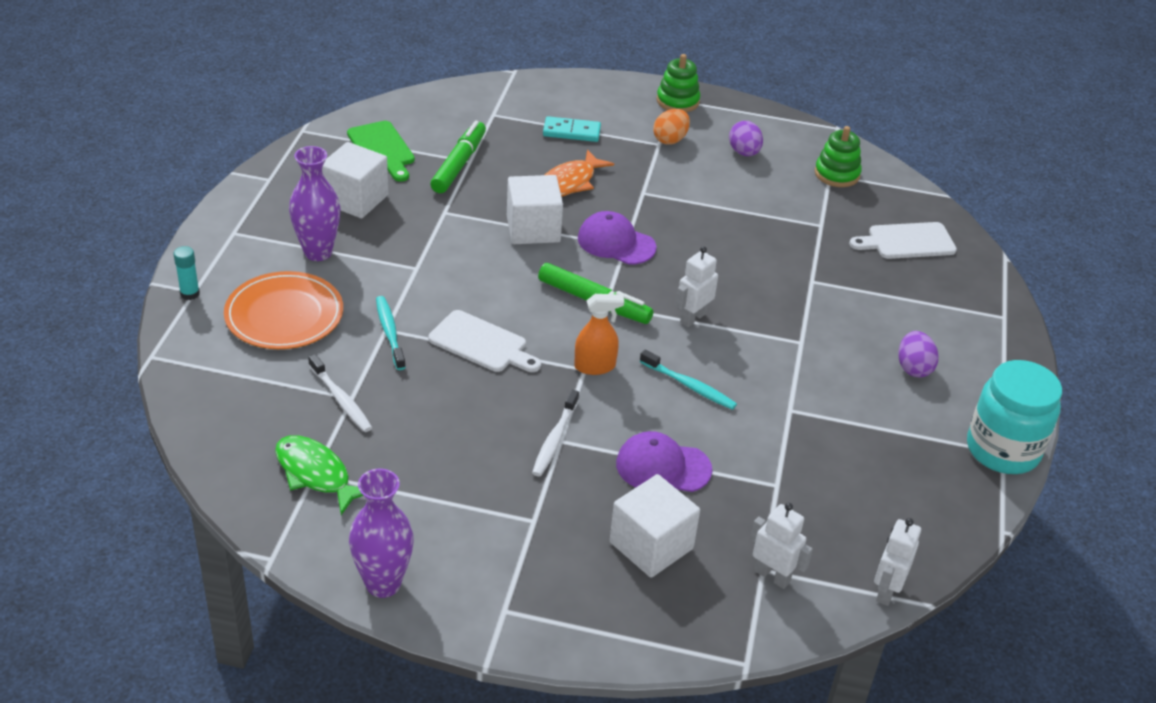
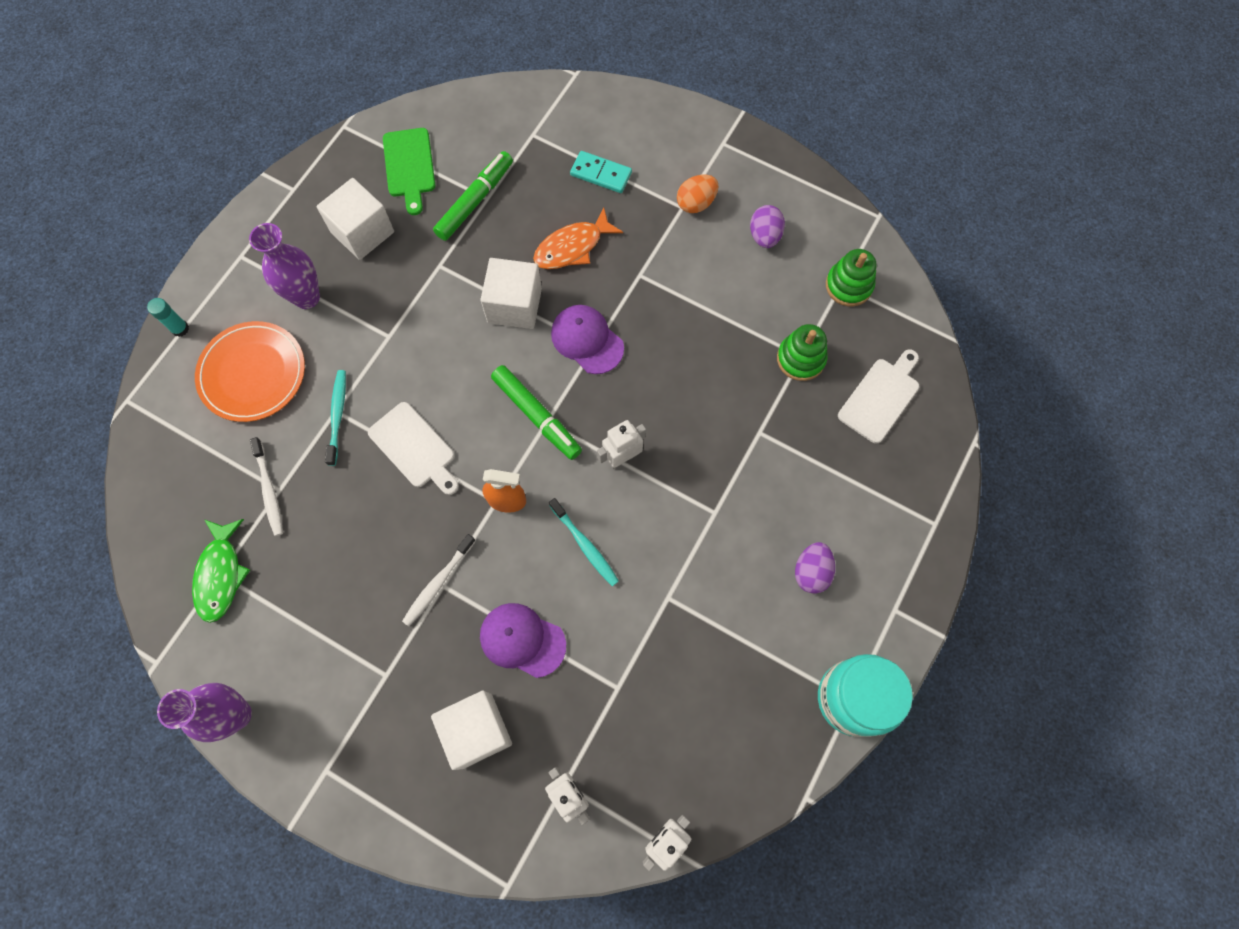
camera: 20 degrees right, 30 degrees up
green fish [275,435,363,515] -> green fish turned 150 degrees counterclockwise [192,519,250,623]
green stacking toy [657,54,700,112] -> green stacking toy moved to [777,324,828,381]
white cutting board [849,222,957,259] -> white cutting board turned 120 degrees clockwise [838,349,919,444]

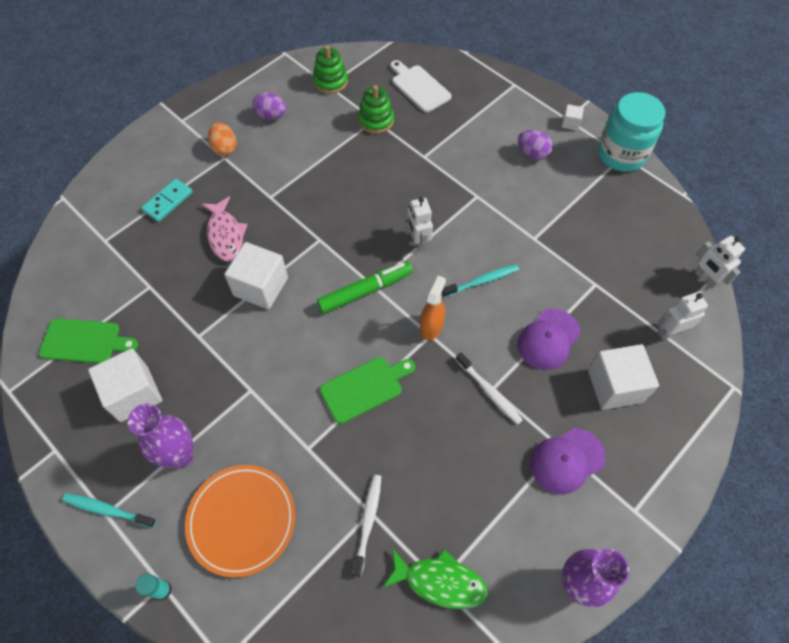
camera: 75 degrees left, 10 degrees down
white toothbrush [250,437,283,536] -> white toothbrush turned 75 degrees counterclockwise [353,475,382,577]
turquoise toothbrush [325,370,346,466] -> turquoise toothbrush moved to [62,493,156,528]
white cutting board [368,402,459,495] -> green cutting board [320,357,415,424]
green marker [433,151,513,241] -> none
orange fish [533,207,623,269] -> pink fish [201,196,248,262]
purple cap [551,305,624,374] -> purple cap moved to [530,428,605,494]
none -> white cube [562,104,584,131]

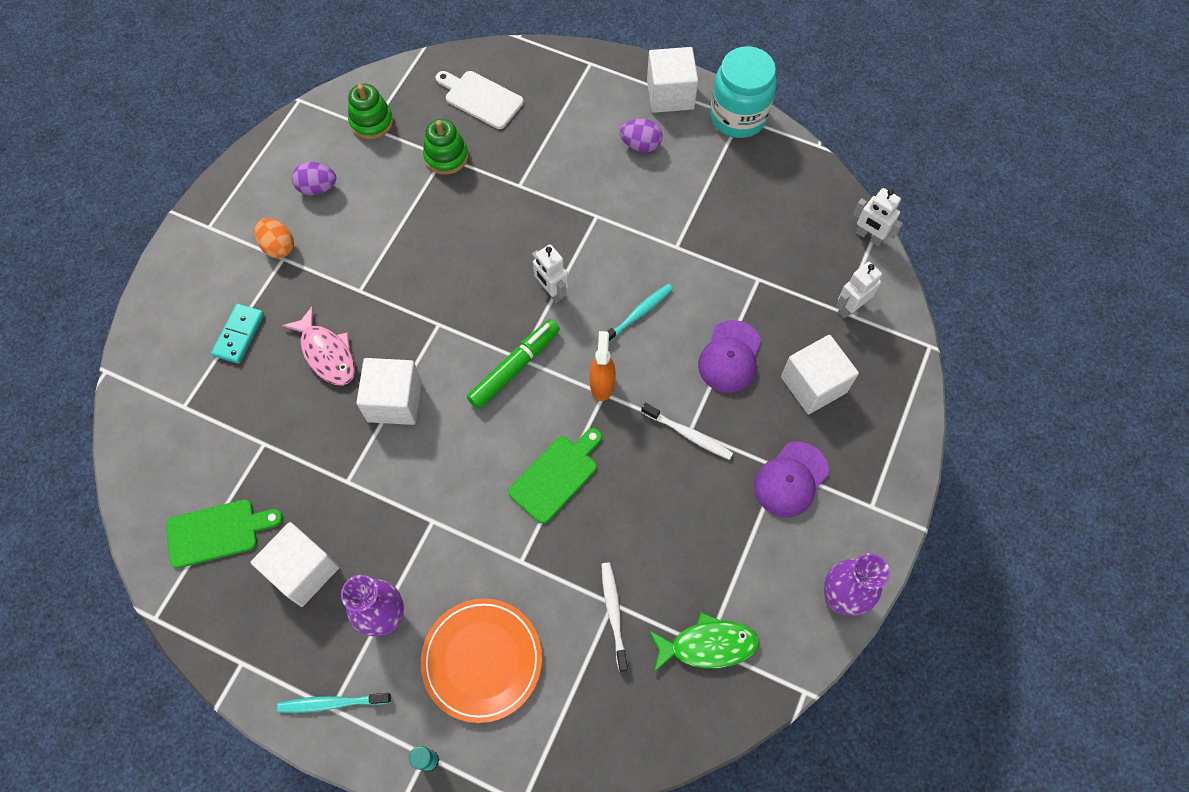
camera: 20 degrees left, 5 degrees up
white cube [562,104,584,131] -> white cube [647,47,698,113], size x2.19

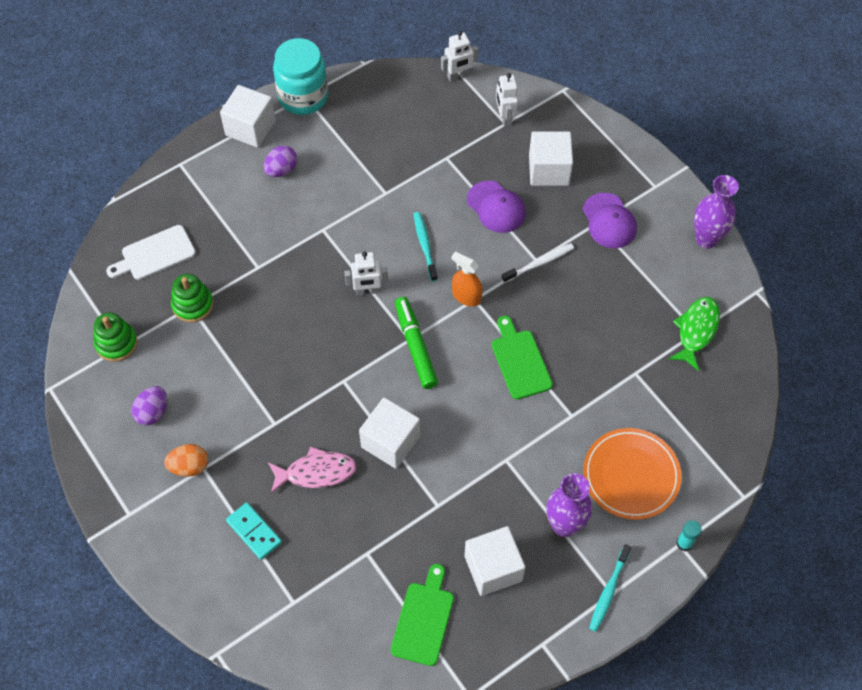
camera: 60 degrees left, 5 degrees down
white toothbrush [601,562,628,672] -> none

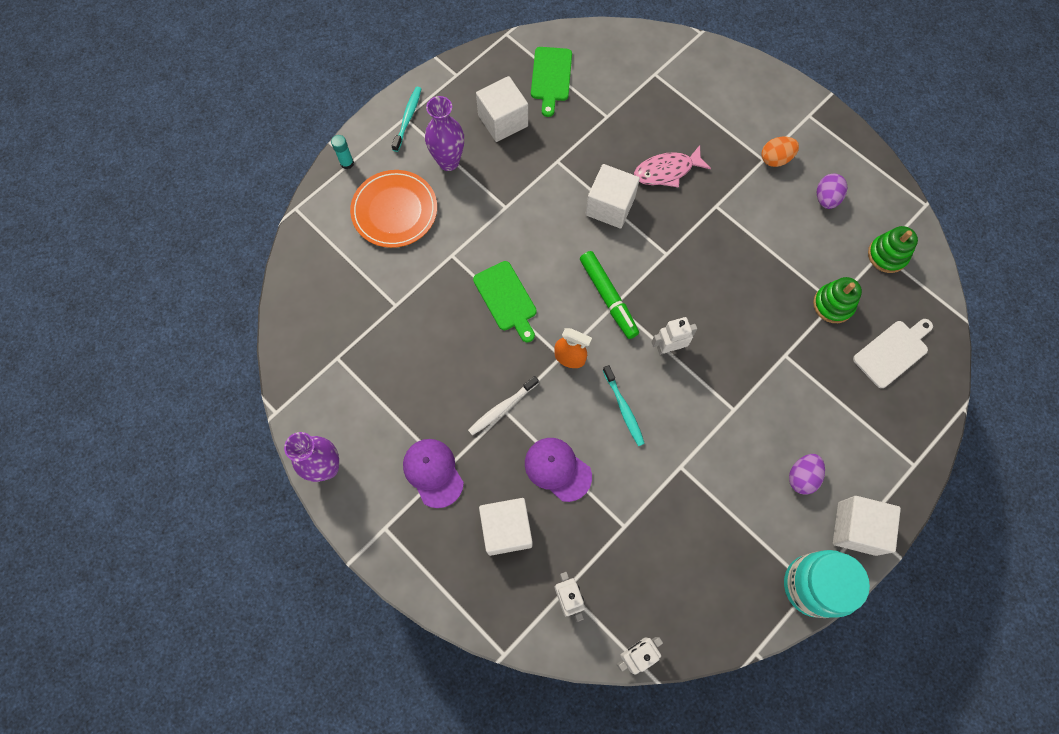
camera: 170 degrees right, 10 degrees up
turquoise domino [226,502,282,560] -> none
green fish [669,297,720,371] -> none

